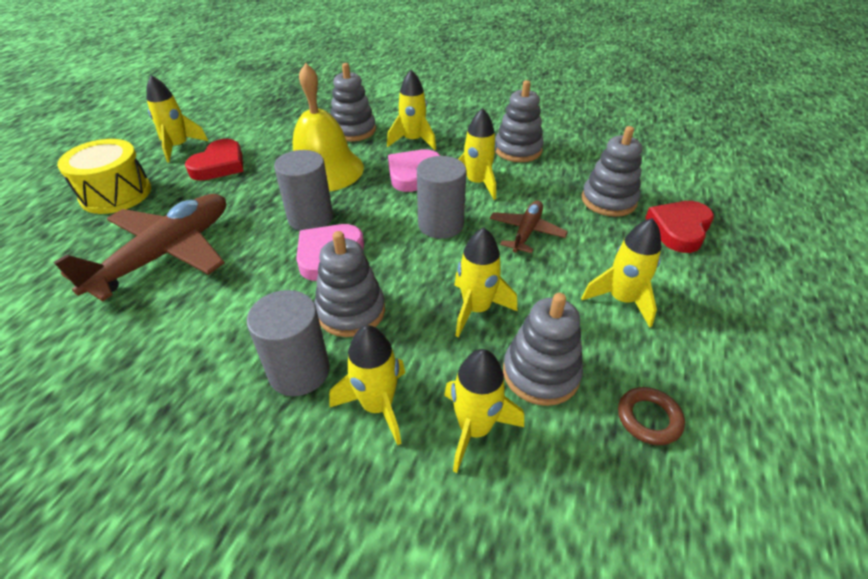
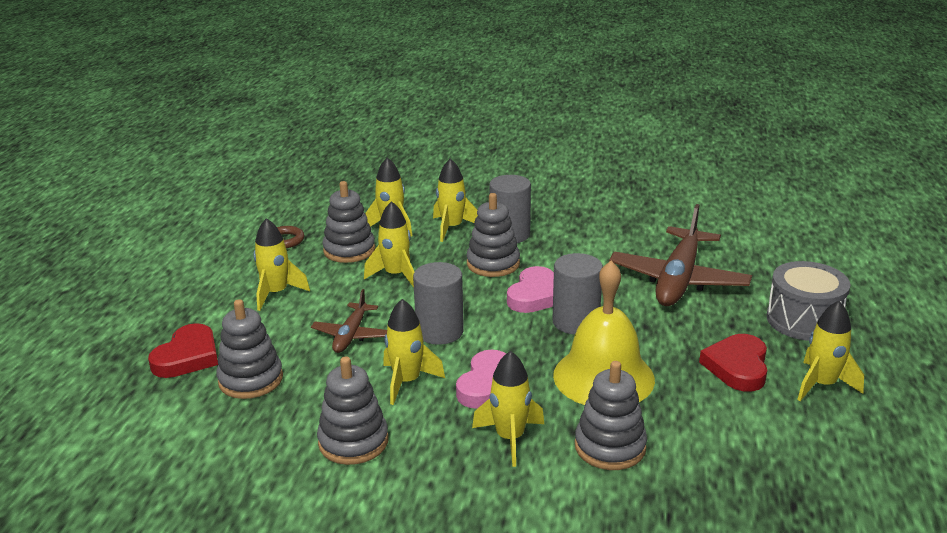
camera: 170 degrees right, 15 degrees down
yellow drum [57,139,151,214] -> grey drum [766,261,850,341]

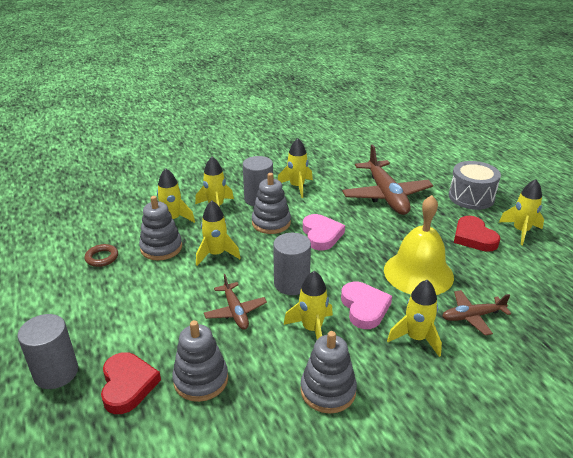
camera: 35 degrees left, 5 degrees up
yellow rocket [254,218,310,311] -> yellow rocket moved to [278,138,313,198]
grey cylinder [552,253,603,335] -> grey cylinder moved to [18,314,78,389]
grey stacking toy [575,361,647,470] -> brown plane [442,290,511,336]

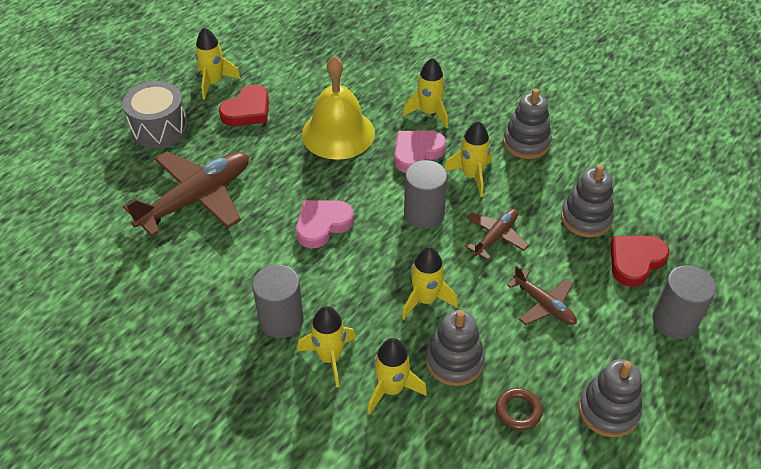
camera: 120 degrees left, 15 degrees up
grey stacking toy [252,173,291,234] -> grey stacking toy moved to [579,359,642,438]
yellow rocket [278,138,313,198] -> none
brown plane [442,290,511,336] -> brown plane moved to [507,265,577,325]

